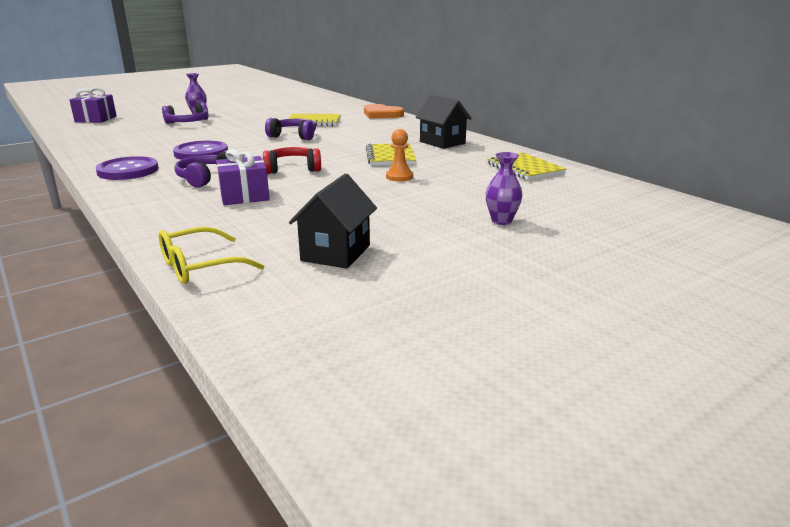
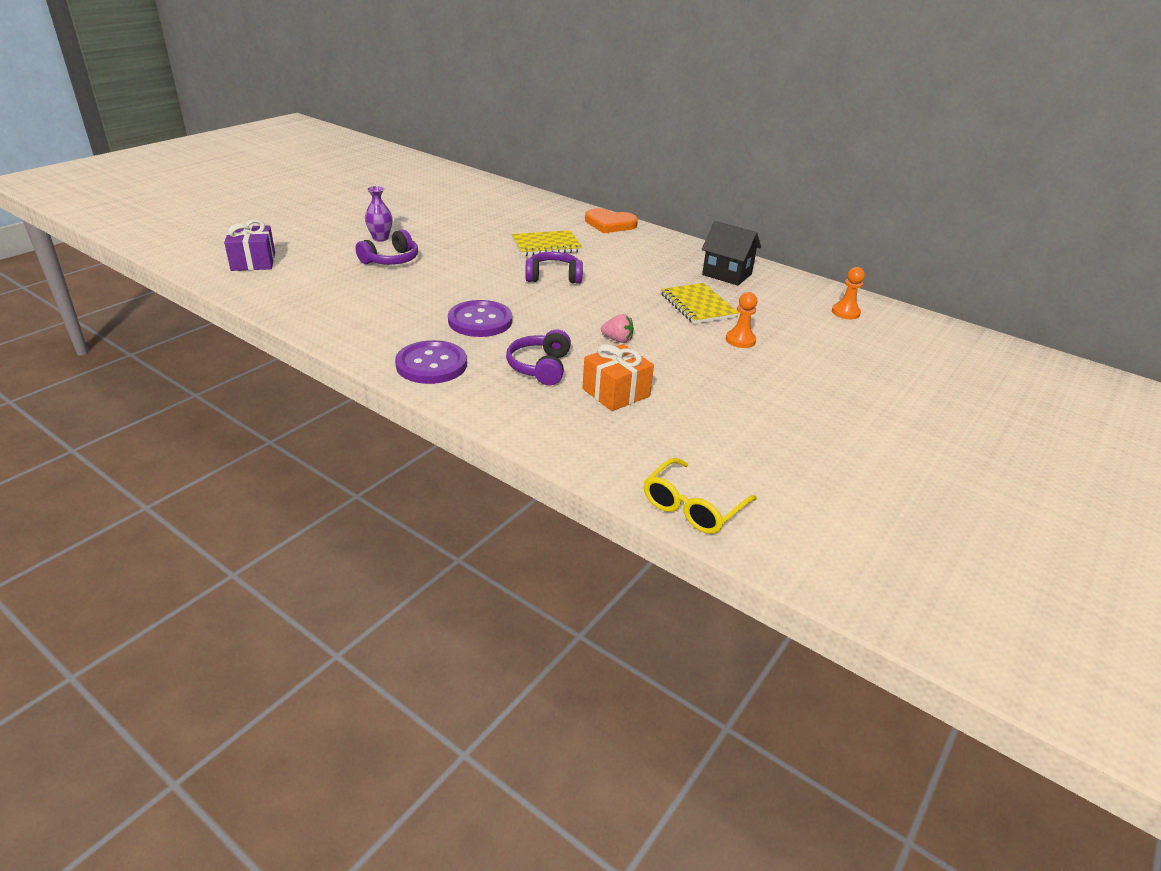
camera: 20 degrees left, 10 degrees up
purple gift [216,149,270,205] -> orange gift [582,344,654,411]
red headphones [263,147,321,174] -> pink strawberry [601,314,634,343]
black house [289,174,377,269] -> none
purple vase [486,152,522,225] -> none
yellow notebook [487,153,566,180] -> orange pawn [832,267,865,319]

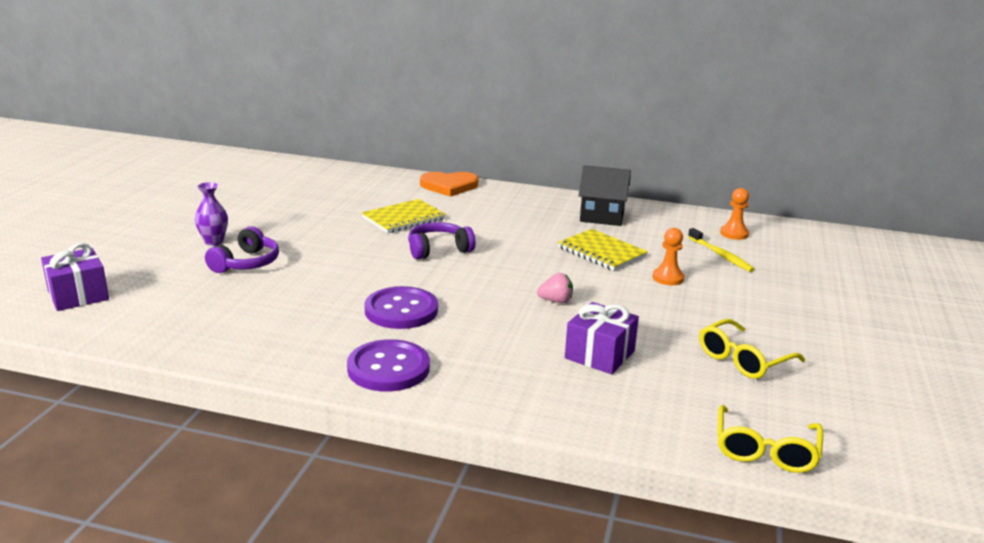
camera: 20 degrees left, 10 degrees down
purple headphones [506,330,571,385] -> none
orange gift [582,344,654,411] -> purple gift [565,302,639,374]
none -> yellow toothbrush [688,228,755,272]
none -> yellow glasses [699,319,805,379]

